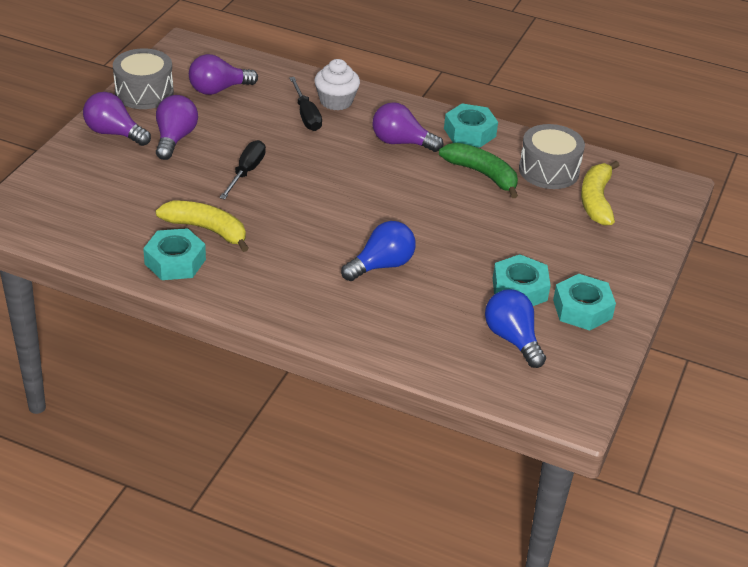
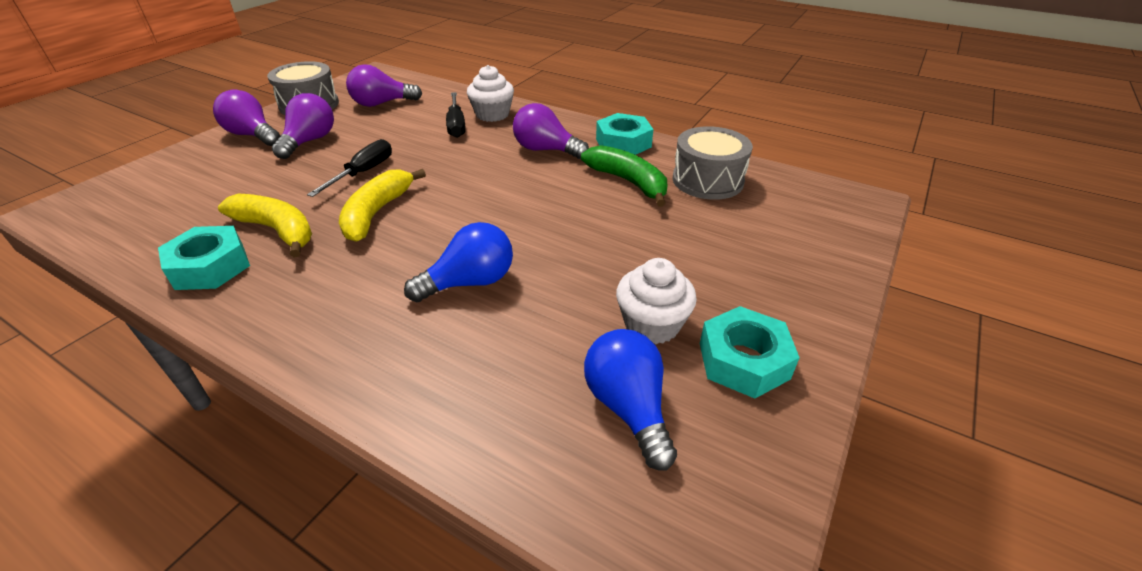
camera: 10 degrees right, 0 degrees up
turquoise nut [493,254,551,306] -> white cupcake [616,258,697,344]
yellow banana [581,161,620,226] -> yellow banana moved to [339,169,426,242]

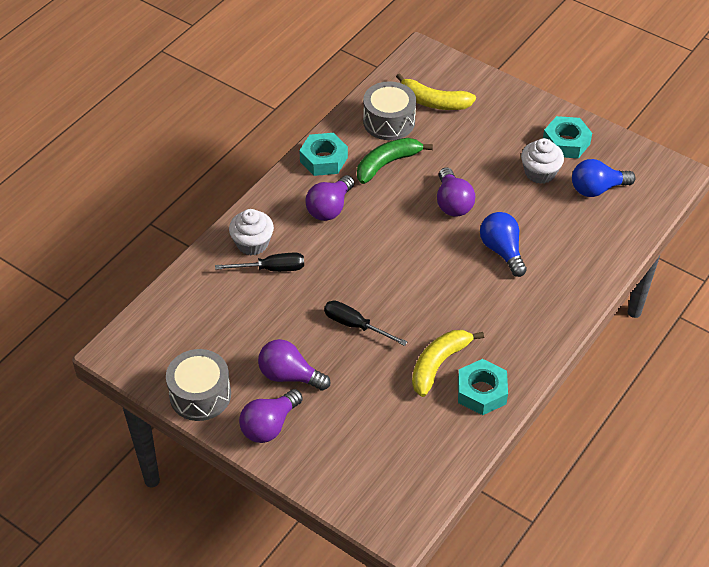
camera: 85 degrees left, 10 degrees up
yellow banana [339,169,426,242] -> yellow banana moved to [396,73,476,110]
purple light bulb [346,64,422,107] -> purple light bulb moved to [437,167,475,217]

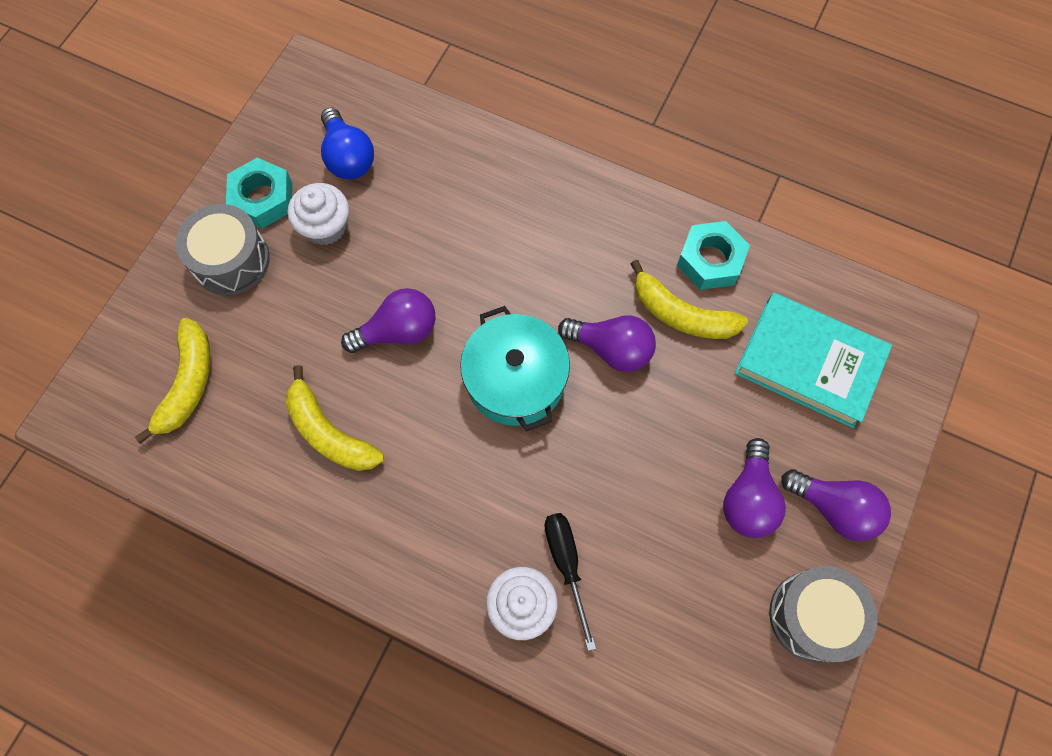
camera: 100 degrees left, 20 degrees up
turquoise nut [299,133,348,176] -> none
purple light bulb [306,175,354,221] -> purple light bulb moved to [558,315,656,372]
black screwdriver [324,300,407,346] -> none
green banana [357,138,433,184] -> yellow banana [286,365,384,471]
grey drum [363,81,416,140] -> grey drum moved to [176,204,270,295]
blue light bulb [480,212,527,277] -> none
none -> turquoise pot [460,306,570,431]
none -> turquoise book [735,292,892,428]

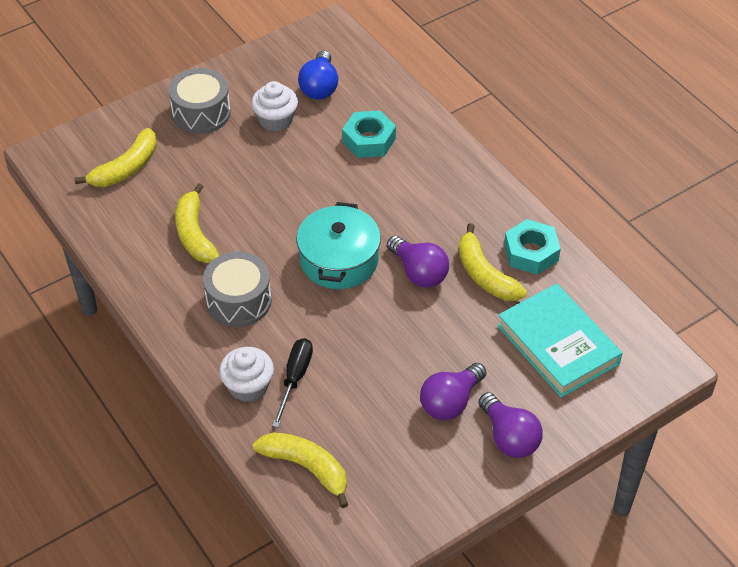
camera: 30 degrees right, 20 degrees down
turquoise nut [226,158,292,229] -> turquoise nut moved to [342,111,396,158]
purple light bulb [341,288,436,353] -> none
grey drum [769,566,878,663] -> grey drum moved to [203,252,272,327]
none -> yellow banana [253,432,348,508]

